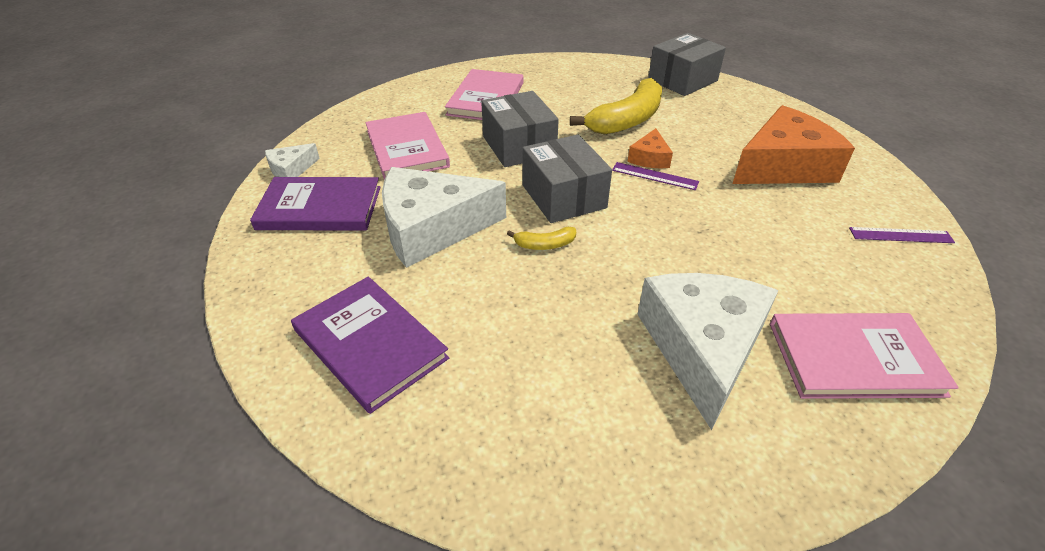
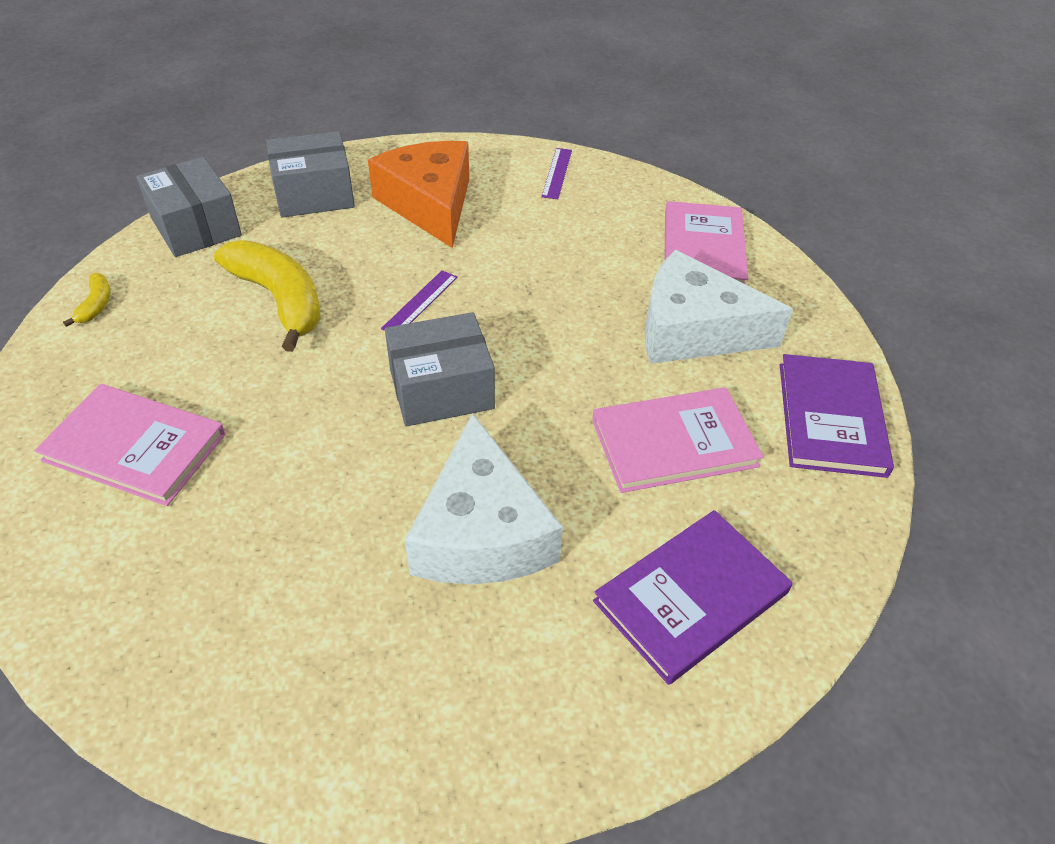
camera: 85 degrees left, 5 degrees up
purple book [250,177,380,231] -> purple book moved to [780,354,894,478]
white cheese [265,143,320,177] -> none
pink book [365,112,450,179] -> pink book moved to [592,387,764,493]
grey box [481,91,559,167] -> grey box moved to [266,131,355,217]
yellow banana [507,227,576,250] -> yellow banana moved to [63,273,110,327]
orange cheese [628,128,673,168] -> none

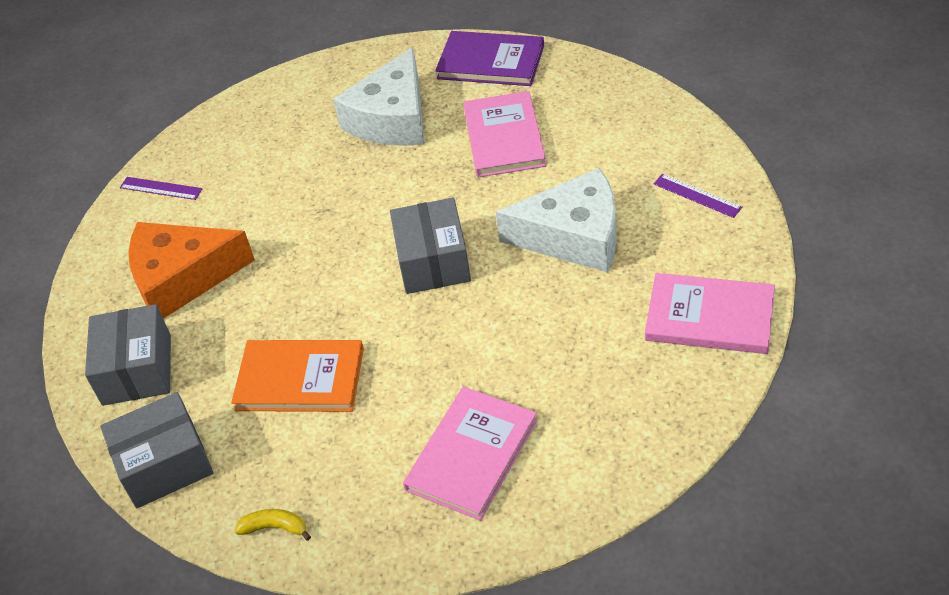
camera: 75 degrees left, 0 degrees up
yellow banana [214,240,321,352] -> orange book [231,340,364,412]
purple ruler [381,270,458,331] -> purple ruler moved to [654,174,742,218]
purple book [593,510,793,685] -> none
pink book [665,201,748,284] -> pink book moved to [645,273,775,354]

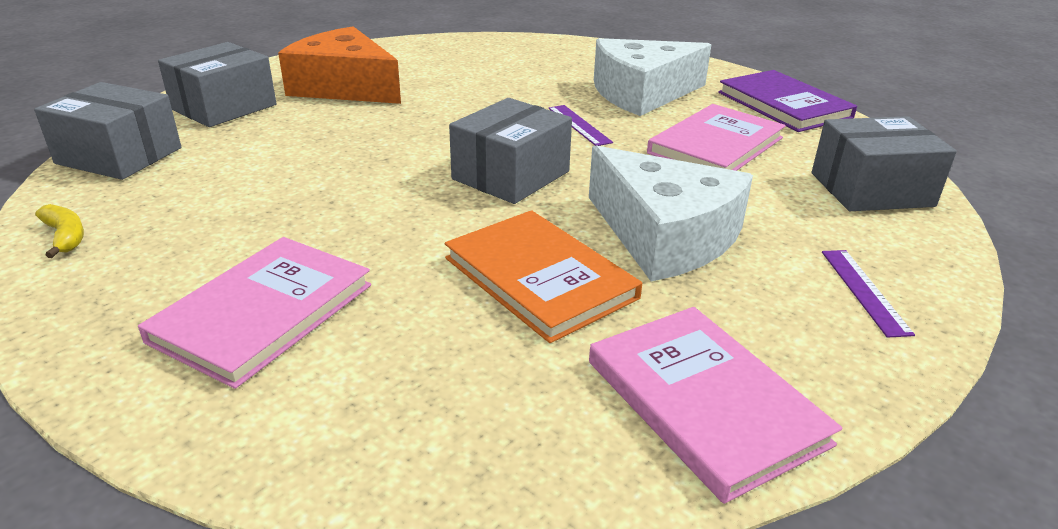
camera: 40 degrees right, 15 degrees down
purple ruler [120,177,202,200] -> purple ruler moved to [548,105,613,146]
orange book [231,340,364,412] -> orange book moved to [445,210,642,343]
pink book [403,387,537,521] -> pink book turned 45 degrees counterclockwise [138,237,371,389]
none -> grey box [812,116,957,211]

